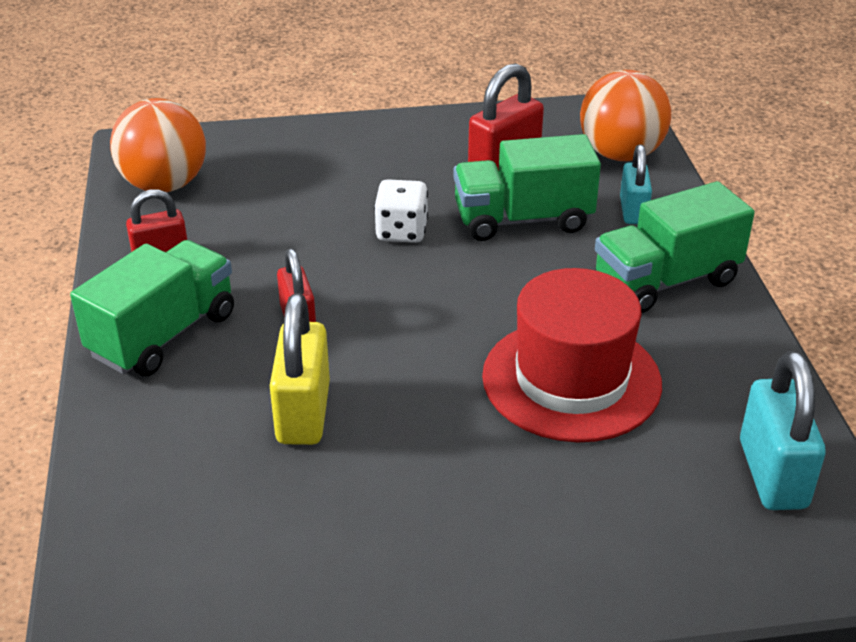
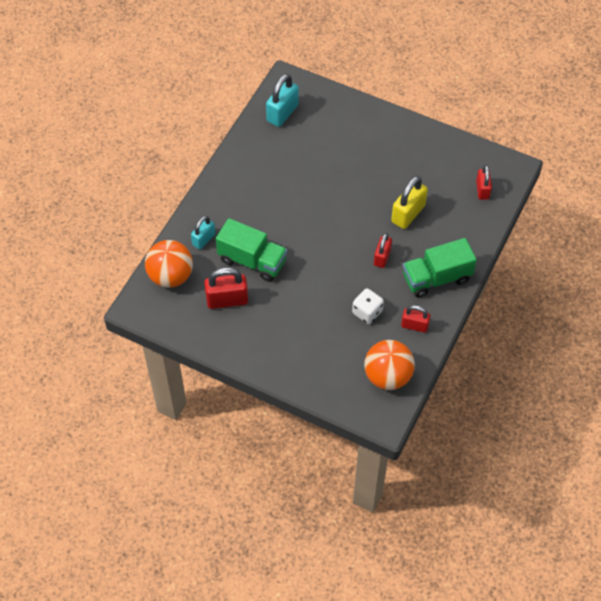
camera: 145 degrees left, 20 degrees up
white dice [374,179,428,243] -> white dice moved to [352,288,384,324]
red hat [482,268,662,442] -> none
green truck [595,181,755,313] -> none
none -> red padlock [476,165,492,200]

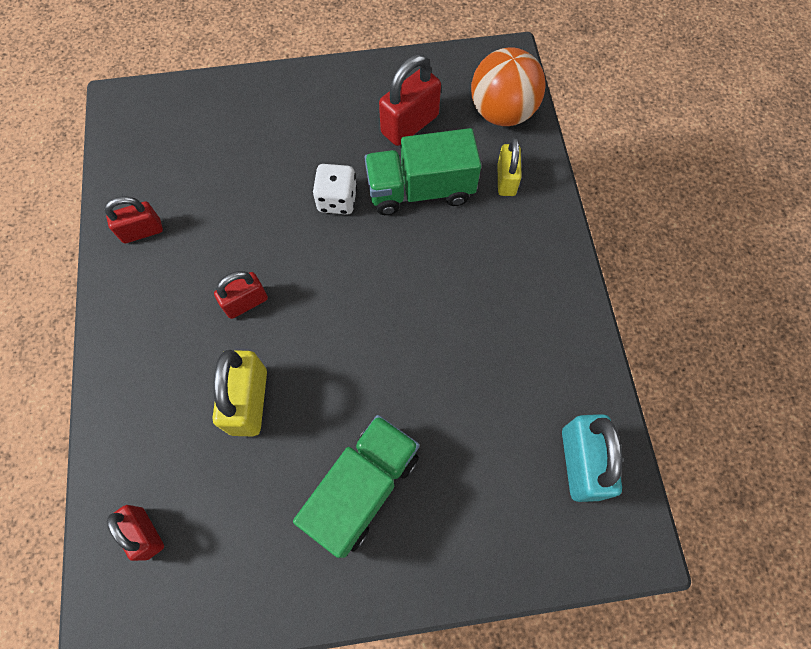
camera: 145 degrees right, 10 degrees up
turquoise padlock [191,216,216,249] -> yellow padlock [497,137,522,196]
white dice [352,288,384,324] -> white dice moved to [312,164,357,215]
orange ball [364,340,415,390] -> none
red padlock [374,233,392,268] -> red padlock turned 75 degrees clockwise [214,271,268,319]
green truck [403,238,477,298] -> green truck moved to [293,415,419,558]

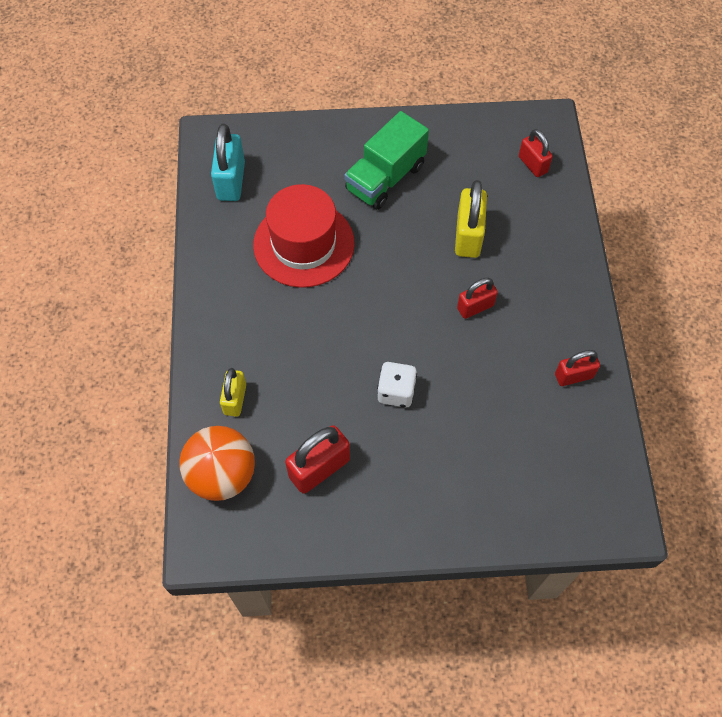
camera: 175 degrees left, 5 degrees down
green truck [365,128,481,215] -> none
none -> red hat [253,184,355,288]

